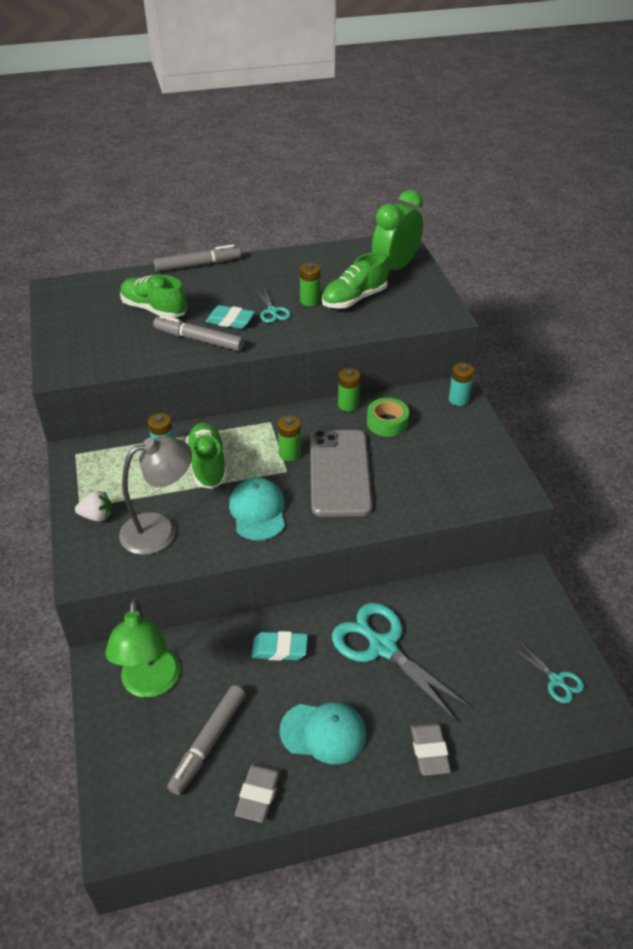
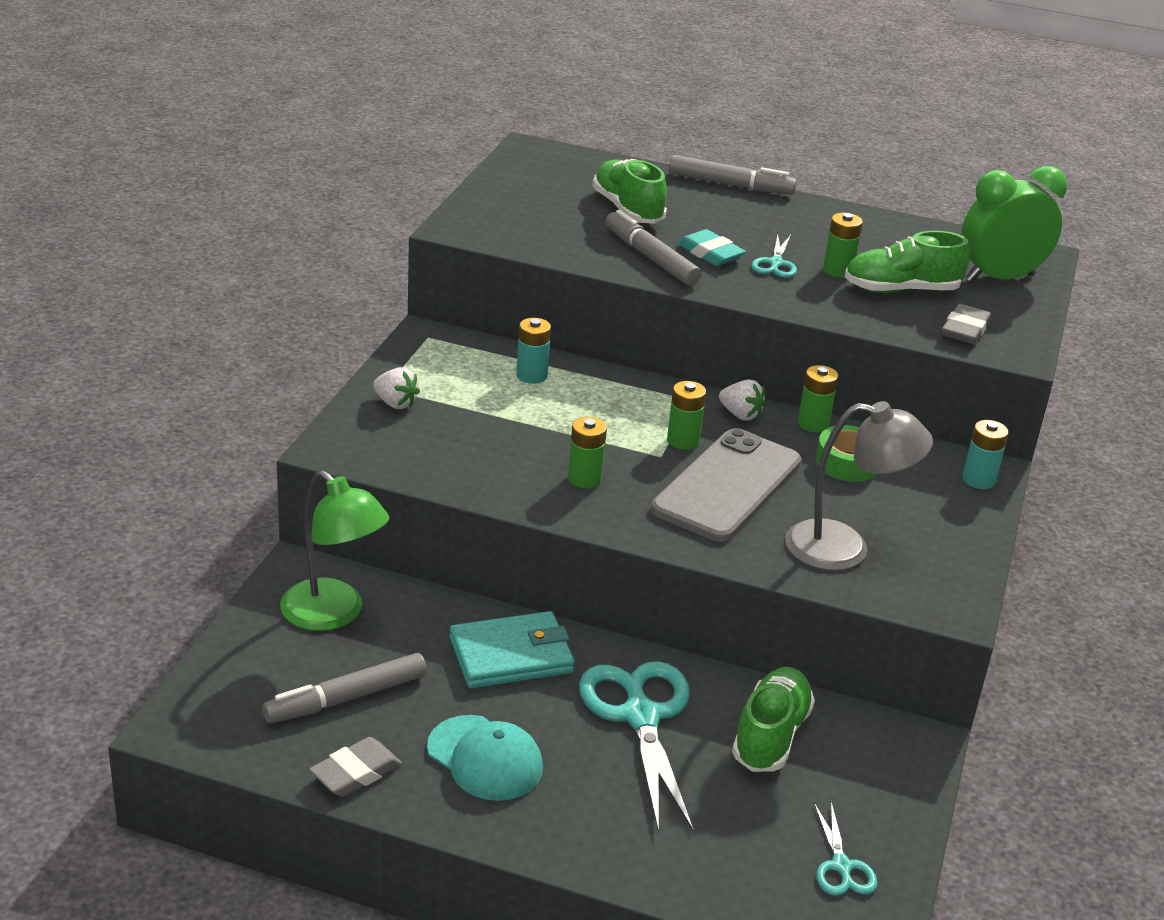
camera: 30 degrees right, 10 degrees down
green lamp [105,599,180,698] -> green lamp turned 75 degrees counterclockwise [280,470,389,631]
grey lamp [119,436,192,555] -> grey lamp moved to [785,401,933,571]
green shoe [186,423,227,489] -> green shoe moved to [732,667,815,772]
turquoise cap [229,477,285,540] -> green battery [568,417,607,488]
turquoise eraser [252,631,308,661] -> turquoise wallet [450,611,575,688]
grey eraser [411,722,451,776] -> grey eraser moved to [942,304,991,344]
none -> white strawberry [719,379,766,421]

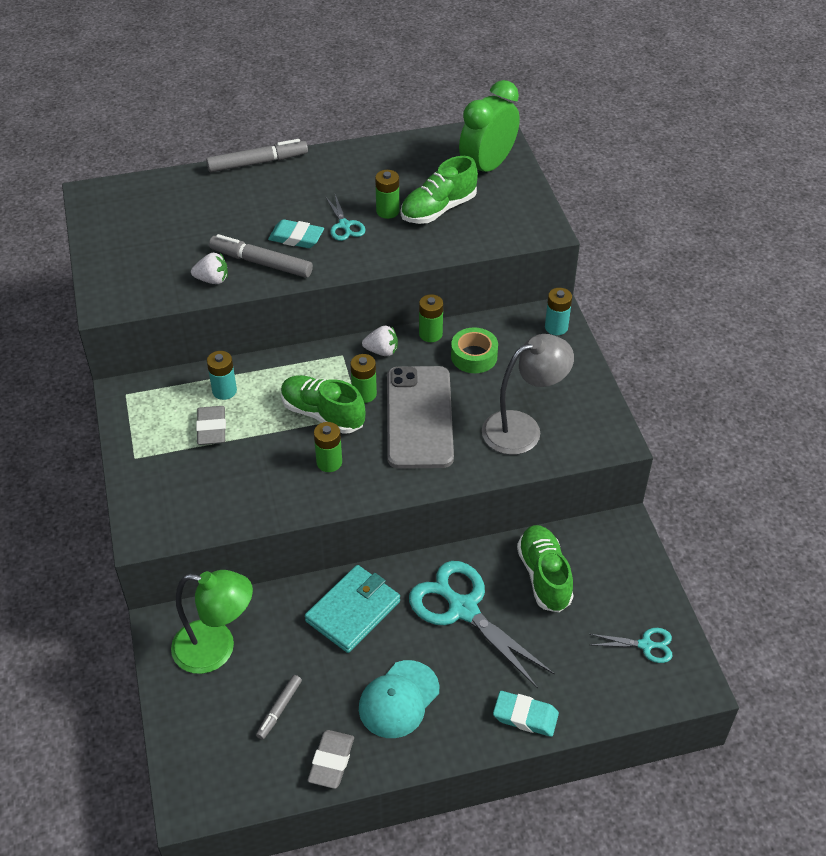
camera: 30 degrees left, 15 degrees up
grey marker [262,653,427,723] -> grey marker [256,675,302,740], size x0.58
white strawberry [373,367,420,409] -> white strawberry moved to [191,253,228,284]
turquoise cap [427,715,543,801] -> turquoise cap turned 120 degrees clockwise [359,660,439,738]
green shoe [593,159,667,224] -> green shoe moved to [281,375,365,434]
turquoise scissors [814,802,877,896] -> turquoise scissors turned 45 degrees counterclockwise [590,628,672,663]
grey eraser [942,304,991,344] -> grey eraser moved to [196,406,226,445]
none -> turquoise eraser [493,691,559,737]

